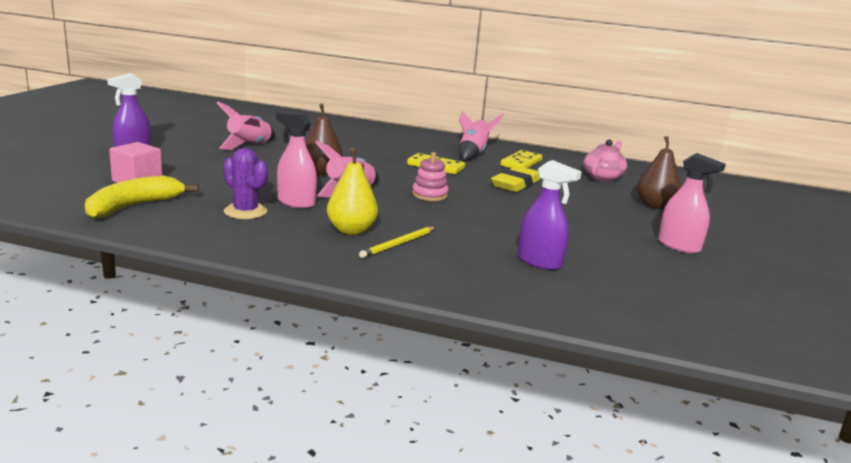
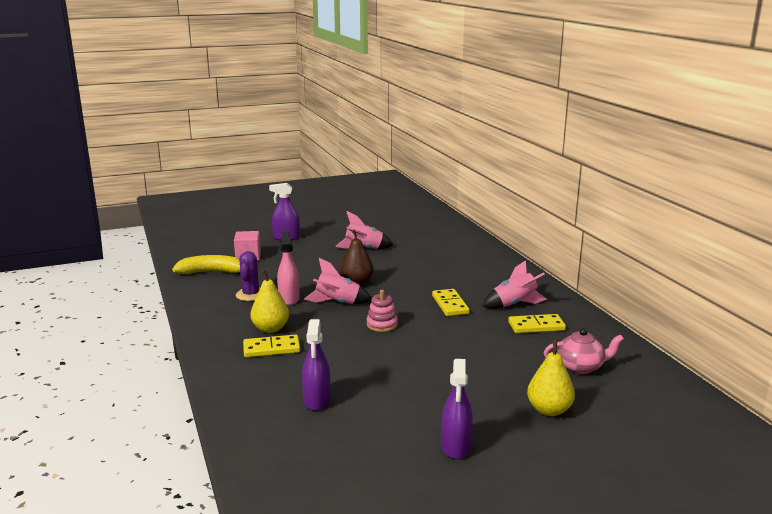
camera: 55 degrees right, 0 degrees up
yellow pencil [359,227,436,258] -> yellow domino [243,335,300,357]
yellow eraser [491,166,541,192] -> none
brown pear [637,136,681,209] -> yellow pear [527,340,575,416]
pink spray bottle [658,153,726,254] -> purple spray bottle [441,359,473,459]

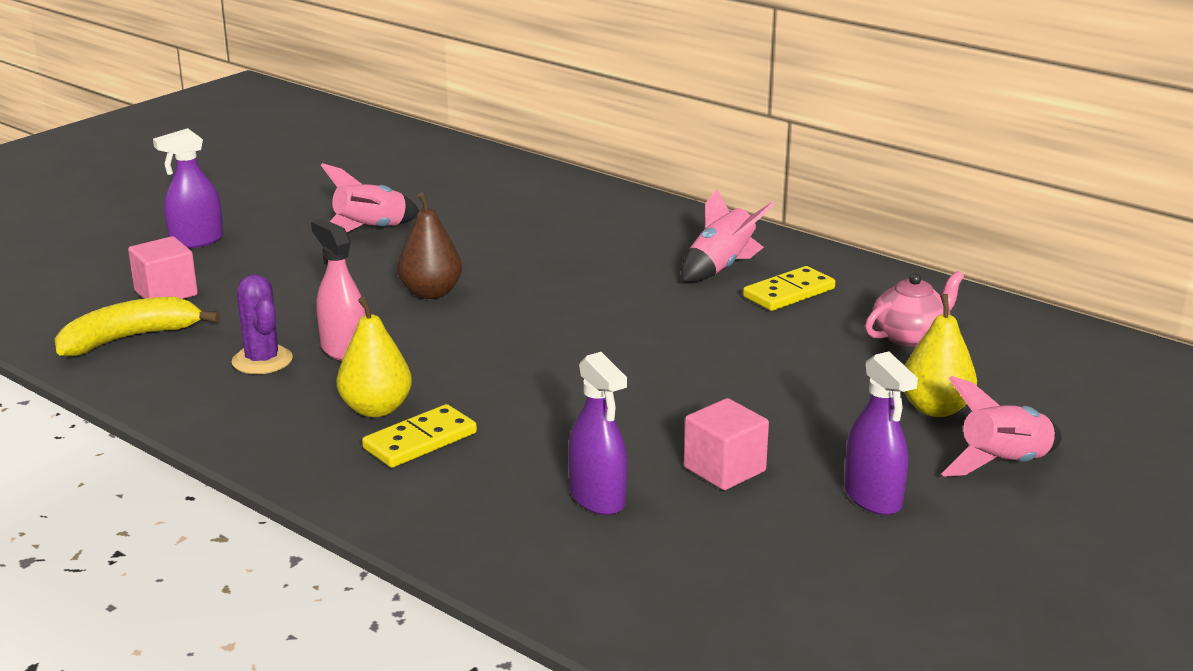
camera: 30 degrees left, 5 degrees up
pink rocket [304,258,372,304] -> pink rocket moved to [941,376,1062,477]
pink stacking toy [367,290,398,332] -> none
yellow domino [432,289,470,316] -> none
none -> pink cube [684,398,769,490]

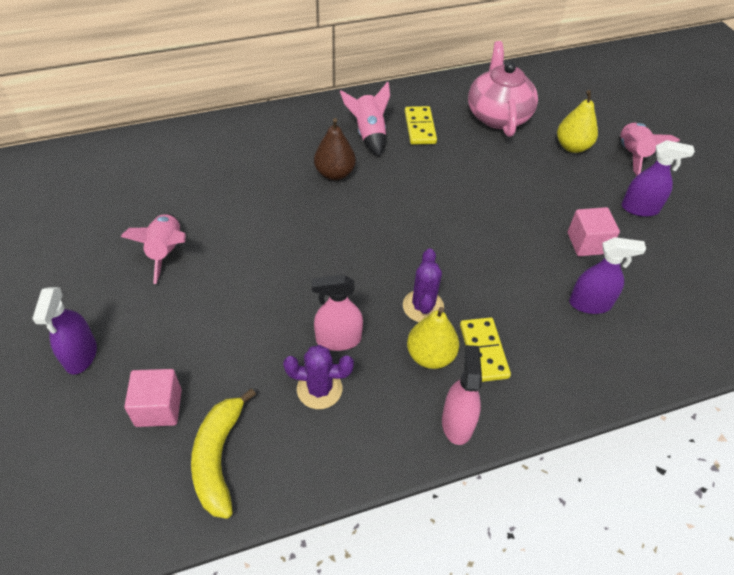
camera: 60 degrees left, 25 degrees up
brown pear [397,192,462,299] -> brown pear moved to [314,118,356,180]
pink teapot [865,271,964,347] -> pink teapot [468,41,538,137], size x1.60
none -> purple cactus [403,248,444,322]
none -> pink spray bottle [442,345,482,445]

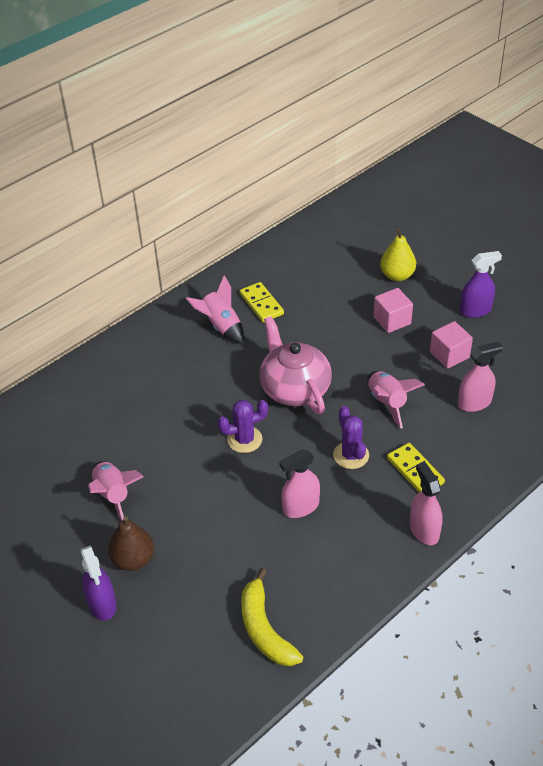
camera: 20 degrees left, 5 degrees down
pink cube [124,369,182,427] -> pink cube moved to [373,288,413,333]
purple cactus [283,345,354,409] -> purple cactus moved to [218,400,268,453]
brown pear [314,118,356,180] -> brown pear moved to [108,516,154,571]
yellow pear [407,307,459,369] -> none
pink teapot [468,41,538,137] -> pink teapot moved to [260,316,332,414]
purple spray bottle [569,237,646,314] -> pink spray bottle [458,341,503,412]
pink rocket [621,123,680,176] -> pink rocket moved to [368,371,425,428]

